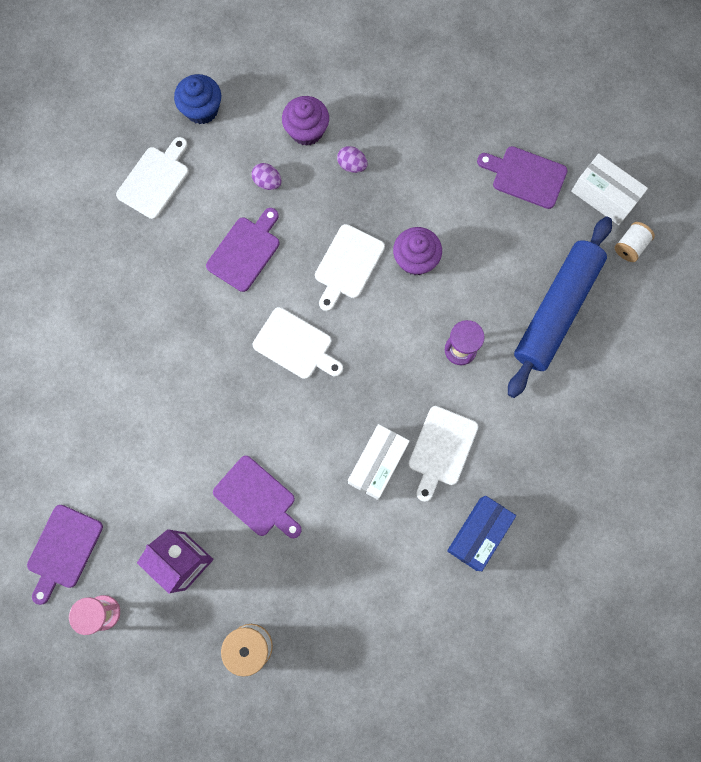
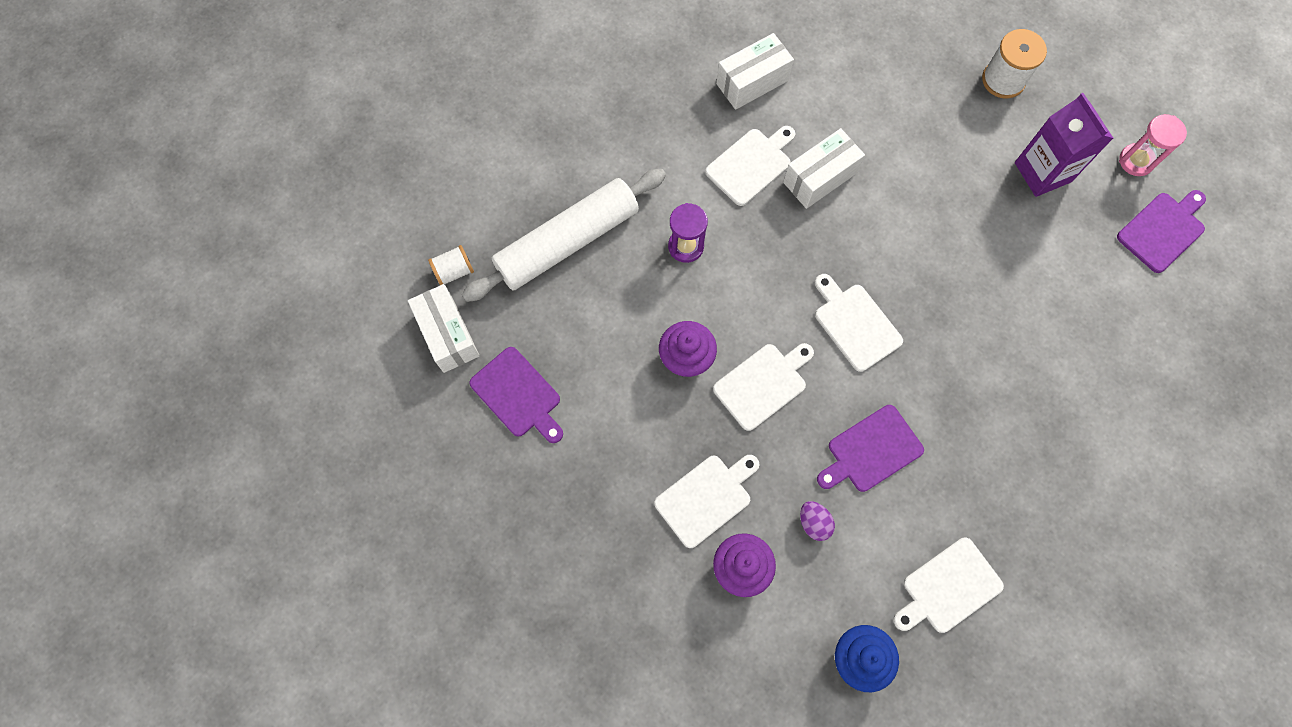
camera: 155 degrees left, 5 degrees down
purple cutting board [213,456,302,538] -> none
purple egg [337,146,368,173] -> white cutting board [654,455,759,548]
blue box [447,496,516,571] -> white box [716,33,794,110]
blue rolling pin [508,216,612,398] -> white rolling pin [462,169,666,302]

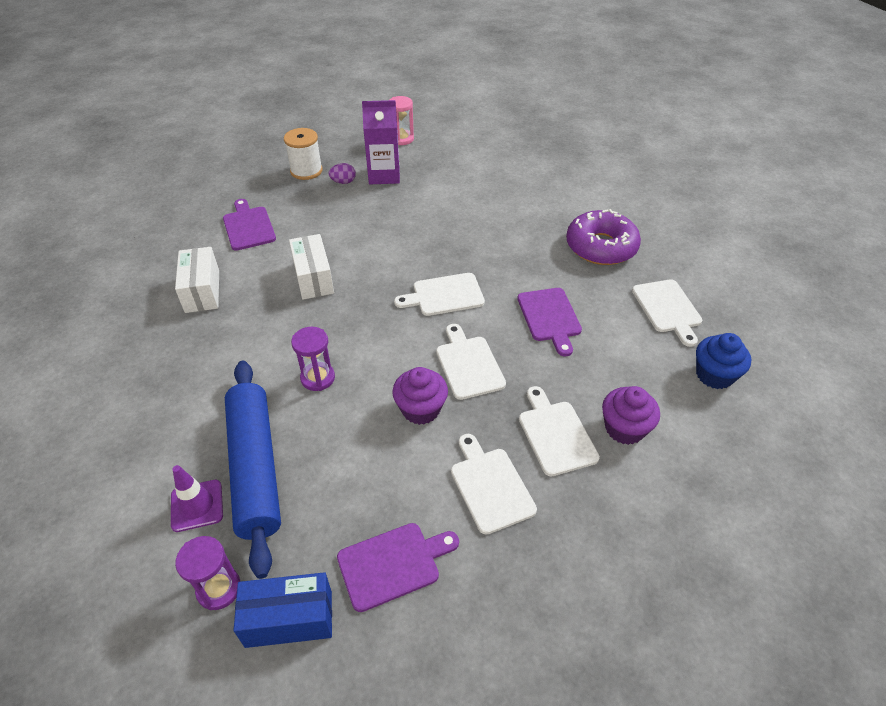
camera: 70 degrees left, 25 degrees down
white box [408,284,479,373] -> blue box [233,572,332,648]
white spool [428,245,474,285] -> purple hourglass [175,536,241,610]
white rolling pin [462,169,666,302] -> blue rolling pin [225,361,281,579]
white cutting board [705,126,796,206] -> white cutting board moved to [451,434,537,535]
purple egg [800,501,835,541] -> purple egg moved to [329,163,356,184]
purple cutting board [1117,190,1206,273] -> purple cutting board moved to [223,199,276,251]
none -> purple traffic cone [171,465,223,532]
none -> purple donut [566,209,641,265]

